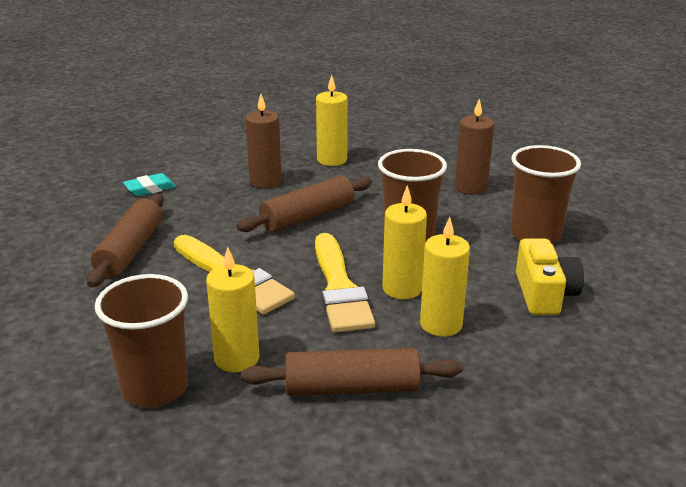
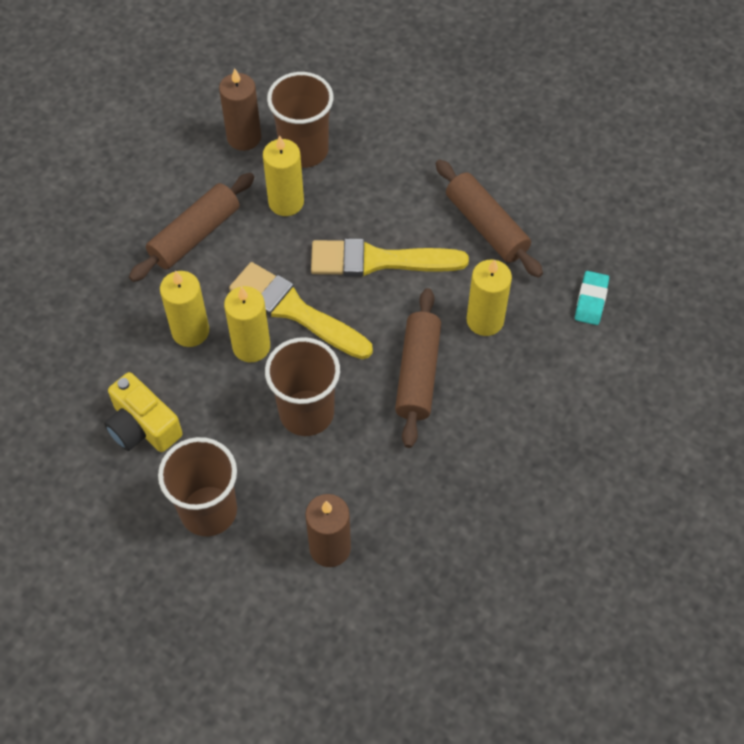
camera: 135 degrees right, 30 degrees up
brown candle [245,94,282,189] -> brown candle moved to [219,68,261,151]
yellow candle [316,75,348,166] -> yellow candle moved to [467,259,512,336]

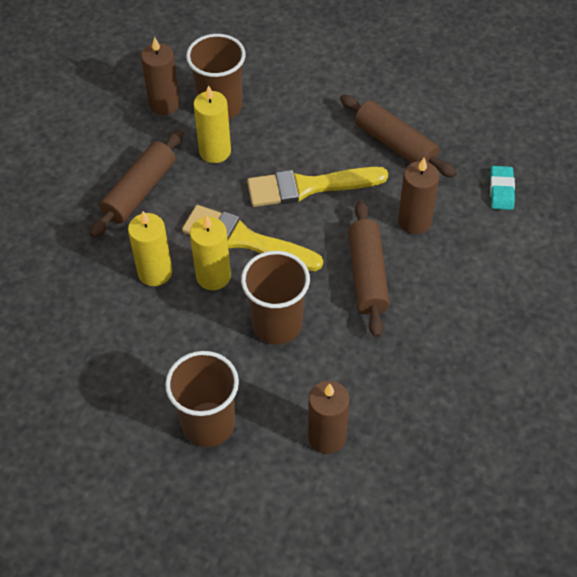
camera: 10 degrees left, 5 degrees down
yellow camera [104,372,183,452] -> none
yellow candle [467,259,512,336] -> brown candle [398,158,439,234]

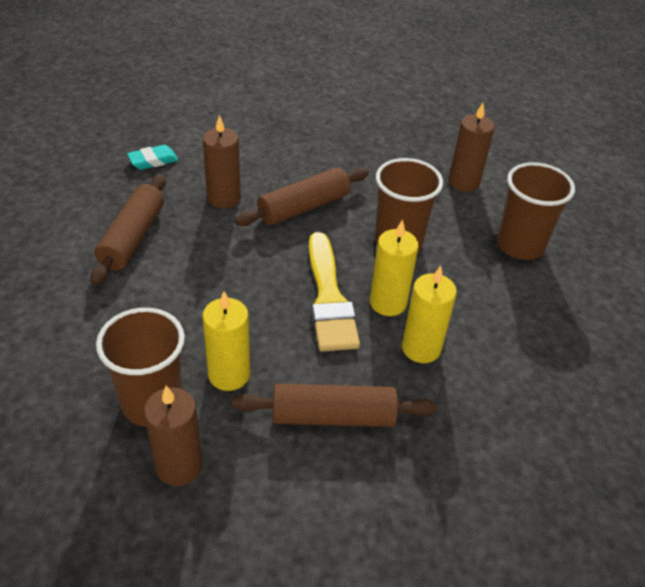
camera: 125 degrees left, 10 degrees down
yellow brush [247,167,388,207] -> none

